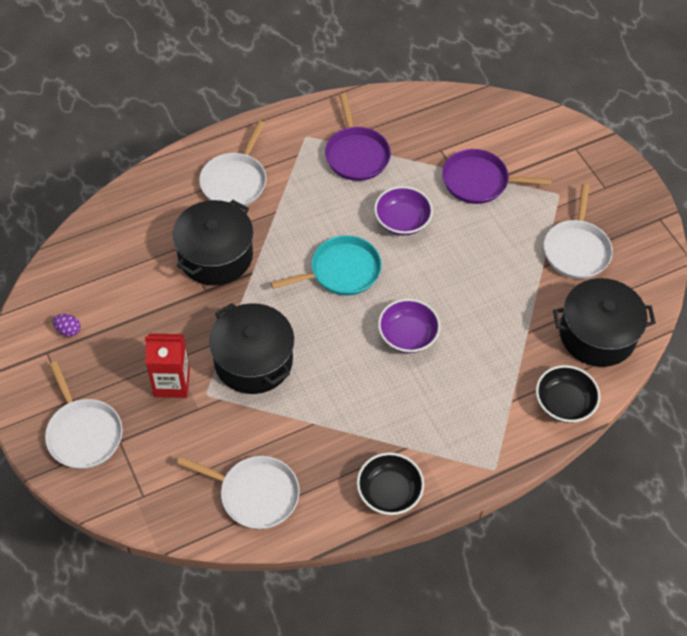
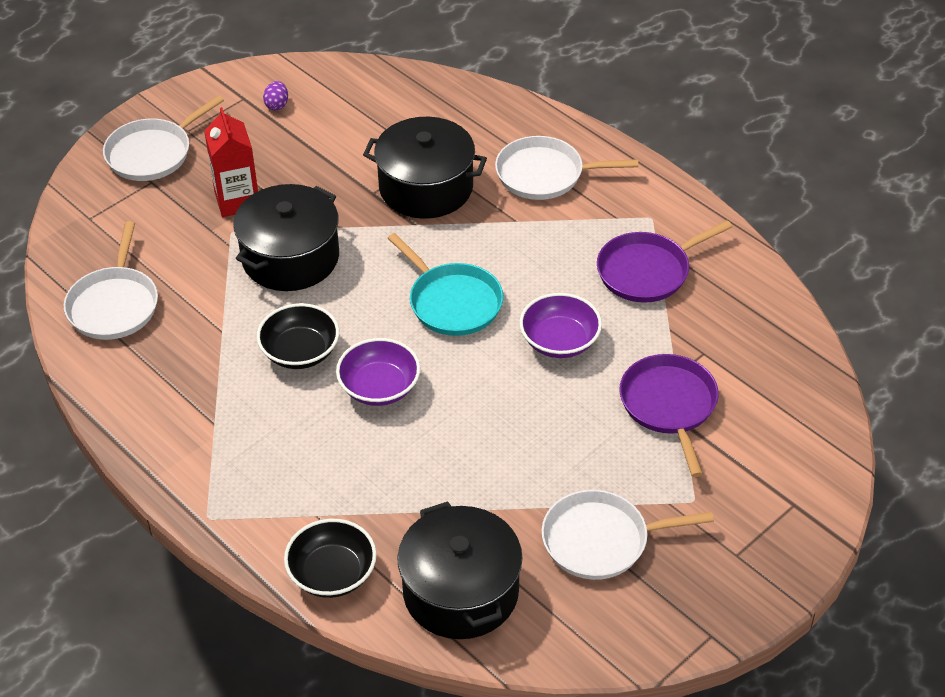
camera: 75 degrees right, 10 degrees down
black bowl [357,452,424,515] -> black bowl moved to [257,303,339,369]

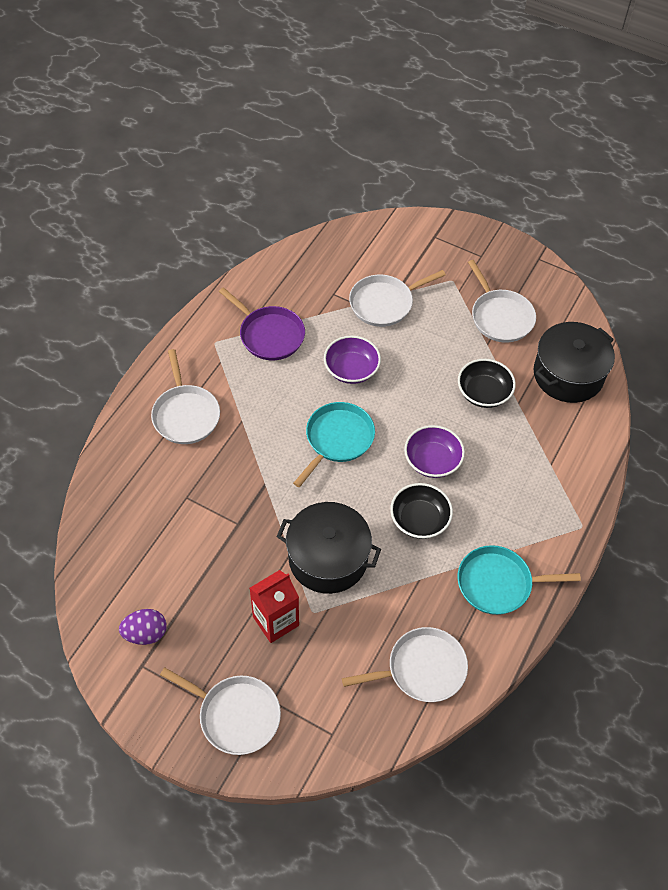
camera: 110 degrees left, 10 degrees up
purple egg [263,81,288,110] -> purple egg [119,609,167,645], size x1.53
black bowl [284,519,377,598] -> black bowl moved to [458,359,516,408]
black pot [363,117,487,219] -> none
purple pan [619,354,718,477] -> white pan [349,270,446,327]
none -> turquoise pan [458,545,581,615]

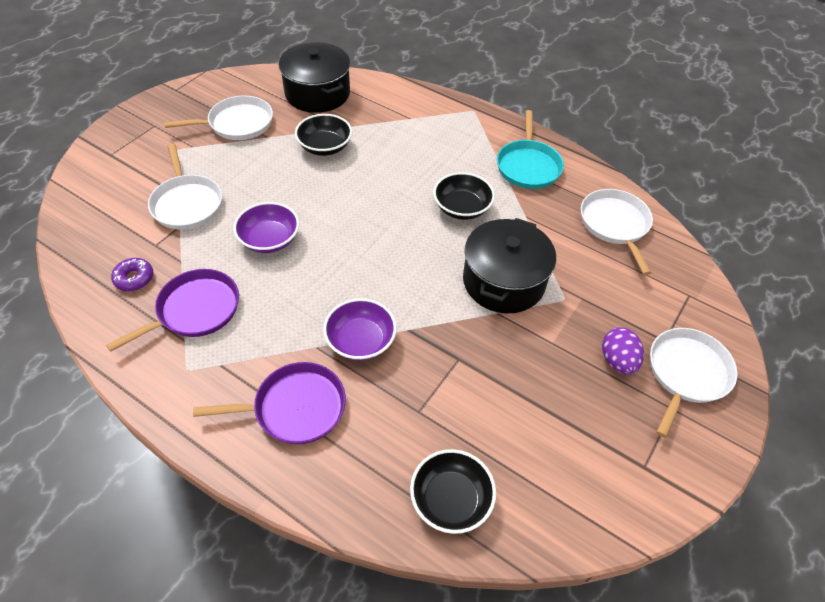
camera: 85 degrees left, 5 degrees down
purple egg [119,609,167,645] -> purple egg moved to [602,327,644,375]
white pan [151,349,220,444] -> purple pan [193,362,346,444]
red carton [250,570,299,643] -> none
turquoise pan [293,402,375,487] -> none
purple bowl [404,425,465,478] -> purple bowl moved to [323,298,397,361]
none -> purple donut [111,258,154,291]
none -> black bowl [410,449,496,534]

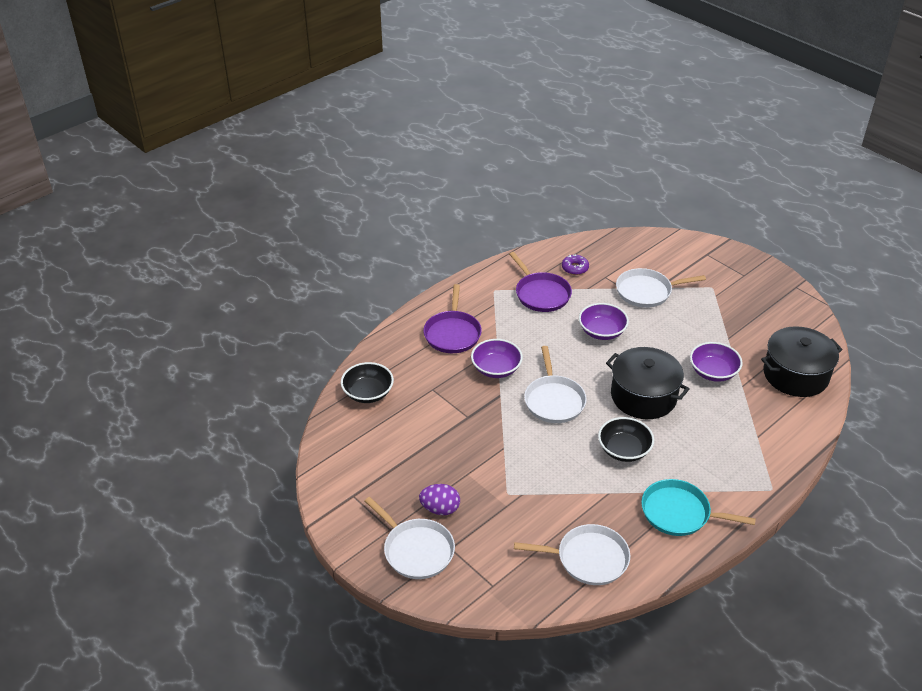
camera: 105 degrees right, 10 degrees down
white pan [164,96,273,140] -> white pan moved to [524,346,587,423]
black bowl [295,114,352,156] -> purple bowl [690,342,743,382]
black pot [463,218,556,313] -> black pot moved to [606,347,689,419]

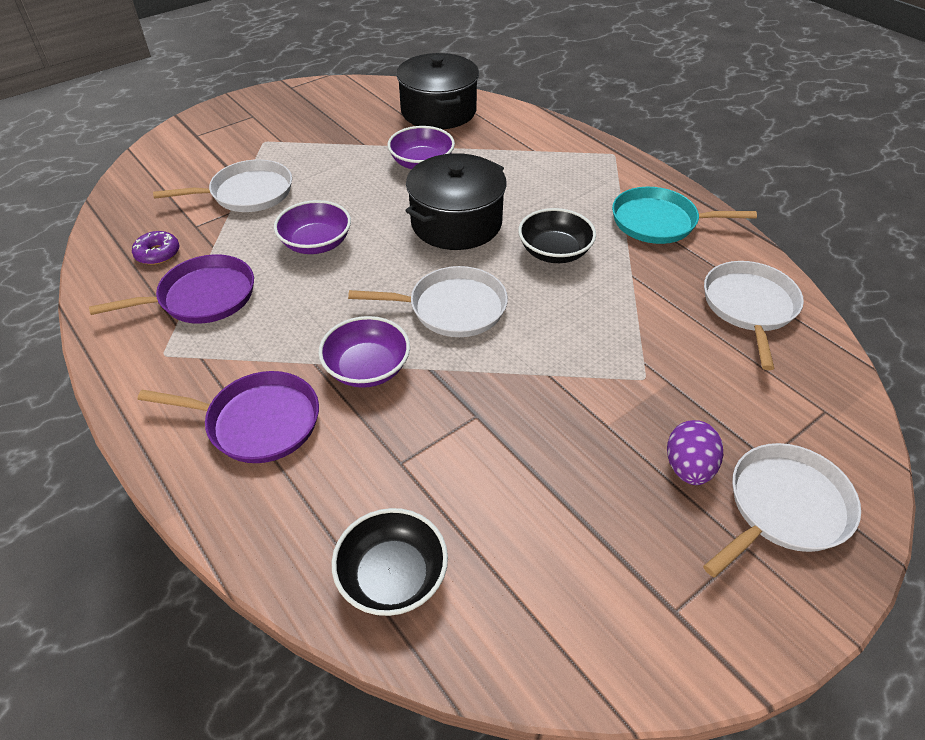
camera: 85 degrees left, 5 degrees up
white pan [616,268,706,308] -> white pan turned 105 degrees counterclockwise [153,159,292,212]
turquoise pan [641,479,756,536] -> turquoise pan turned 75 degrees clockwise [612,187,757,244]

